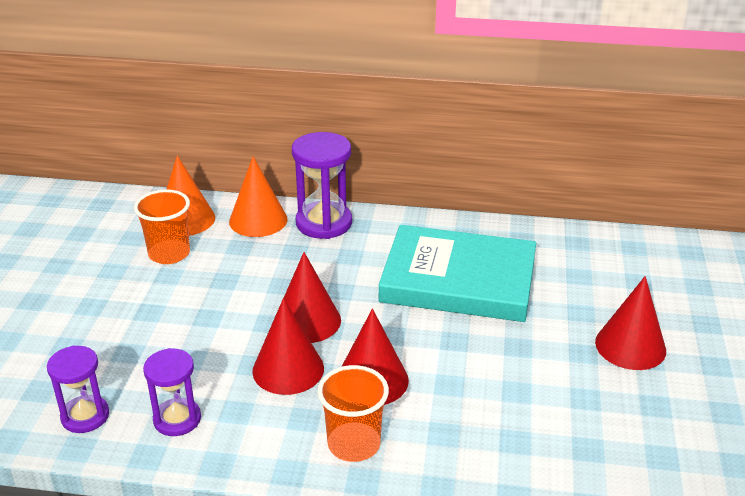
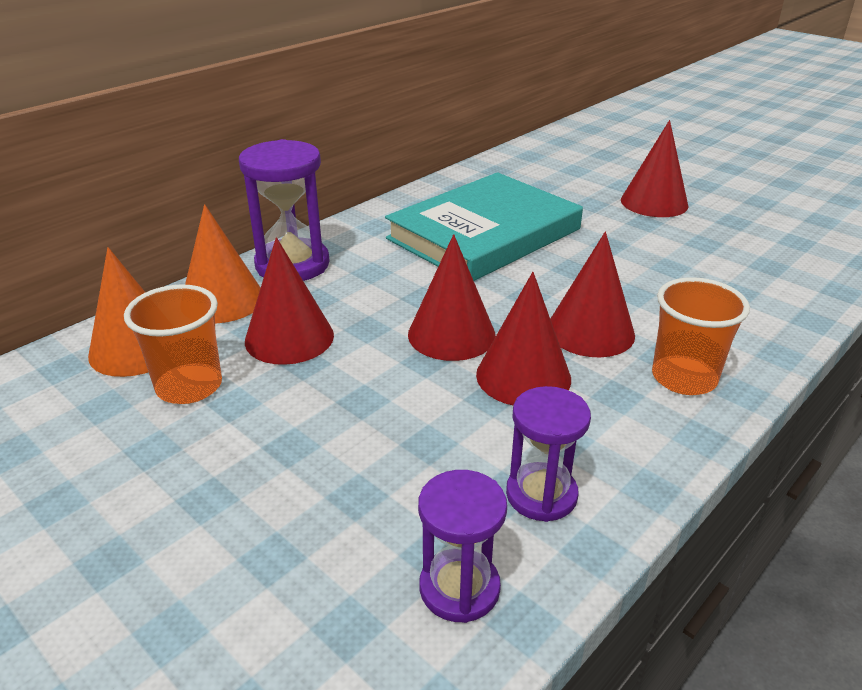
camera: 55 degrees left, 0 degrees up
none -> red cone [245,237,334,365]

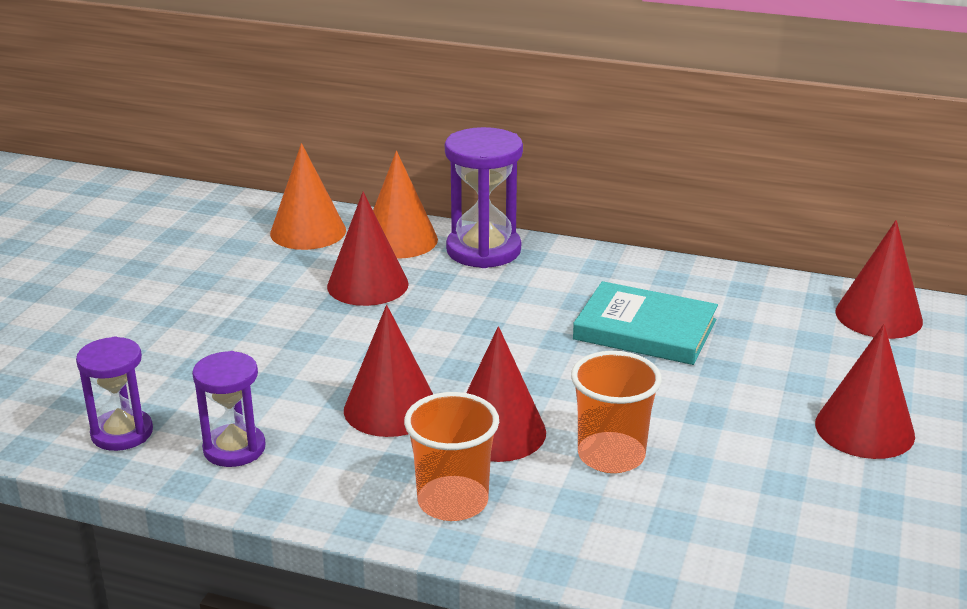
camera: 65 degrees right, 5 degrees down
orange cup [124,284,222,404] -> orange cup moved to [571,351,662,473]
turquoise book [385,172,583,281] -> turquoise book [573,281,718,365], size x0.64
red cone [408,234,496,361] -> red cone moved to [835,220,923,339]

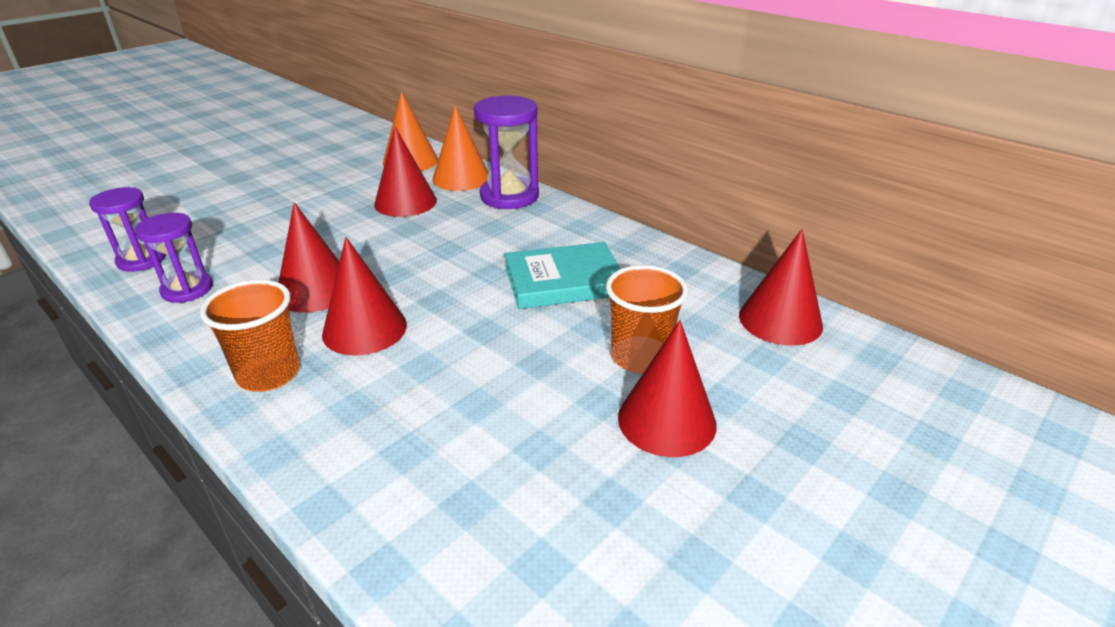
camera: 25 degrees right, 5 degrees up
orange cup [571,351,662,473] -> orange cup moved to [606,265,688,373]
turquoise book [573,281,718,365] -> turquoise book turned 60 degrees counterclockwise [505,242,620,309]

